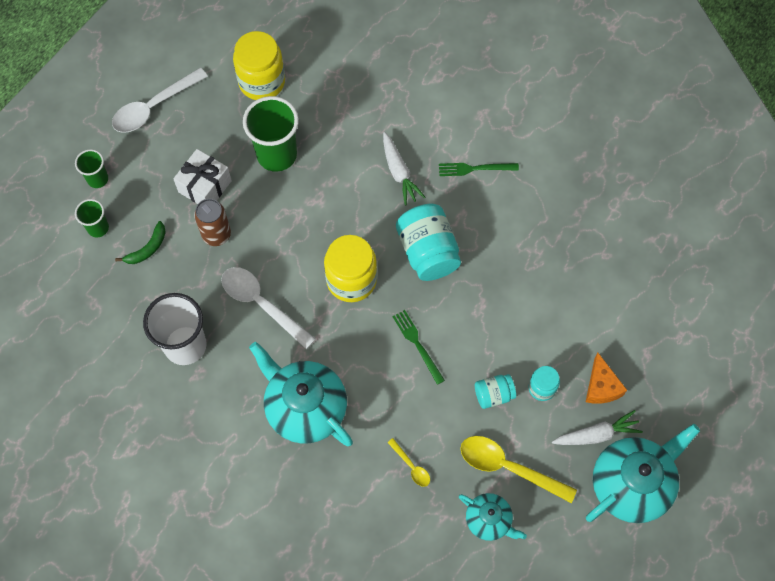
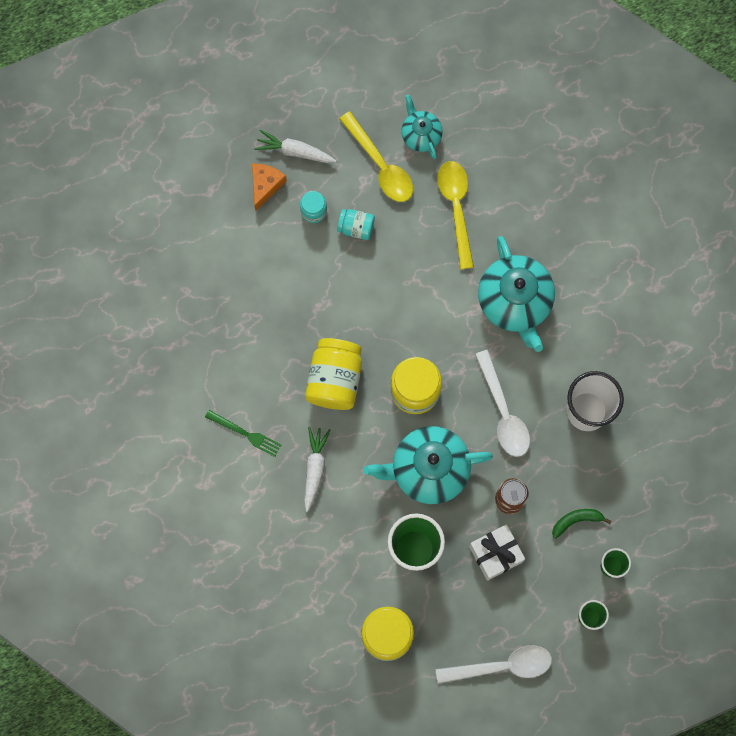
camera: 150 degrees left, 10 degrees up
yellow spoon [387,438,430,487] -> yellow spoon [437,161,474,269], size x2.05
green fork [393,310,445,385] -> none
turquoise jar [396,204,461,281] -> yellow jar [305,338,362,410]
turquoise teapot [586,424,700,523] -> turquoise teapot moved to [363,426,493,504]

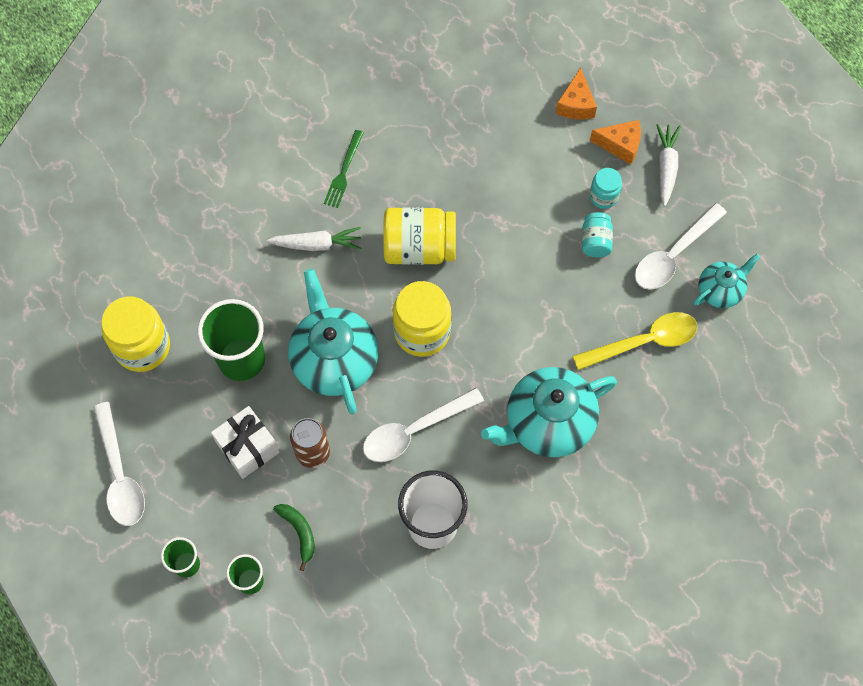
camera: 80 degrees right, 10 degrees down
yellow spoon [339,111,413,202] -> white spoon [635,203,727,290]
none -> orange cheese [555,68,597,120]

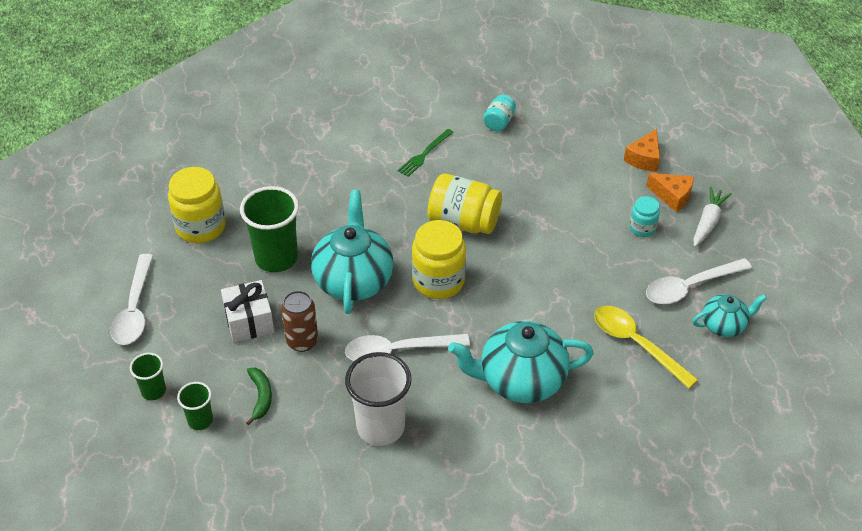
camera: 20 degrees right, 20 degrees down
white carrot [267,227,361,251] -> none
yellow spoon [572,312,698,370] -> yellow spoon turned 135 degrees counterclockwise [594,306,698,388]
turquoise jar [582,212,613,257] -> turquoise jar moved to [483,95,516,131]

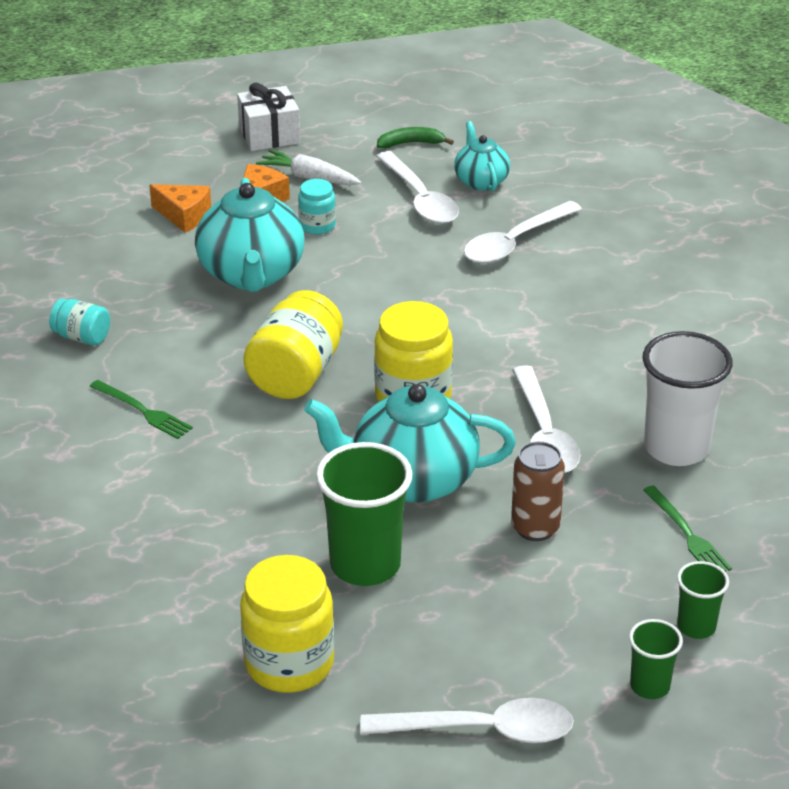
camera: 90 degrees left, 10 degrees down
white gift [221,280,274,343] -> white gift moved to [237,82,300,151]
green banana [246,368,272,425] -> green banana moved to [377,127,454,149]
turquoise teapot [448,321,594,403] -> turquoise teapot moved to [195,178,305,292]
yellow spoon [594,306,698,388] -> white spoon [464,201,582,264]
none -> green fork [643,485,732,572]

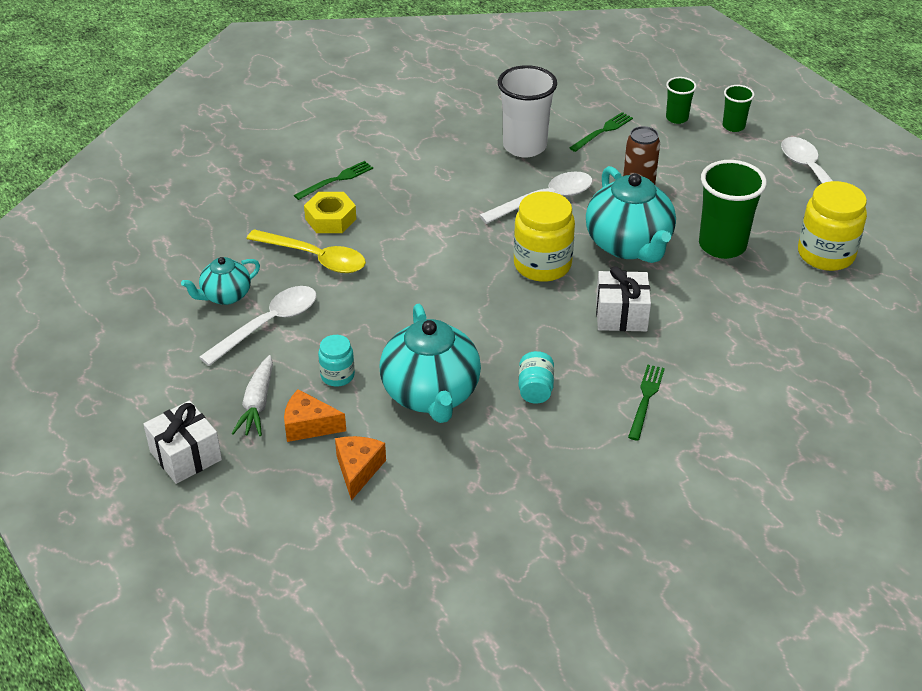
camera: 110 degrees left, 5 degrees up
turquoise jar [49,299,110,346] -> turquoise jar moved to [518,351,554,404]
turquoise teapot [195,178,305,292] -> turquoise teapot turned 105 degrees clockwise [380,304,481,423]
yellow jar [243,290,343,399] -> none
green banana [377,127,454,149] -> none
white spoon [464,201,582,264] -> yellow spoon [247,229,366,273]
none -> green fork [294,161,373,200]
none -> yellow nut [304,192,356,233]
none -> white gift [596,266,651,331]

